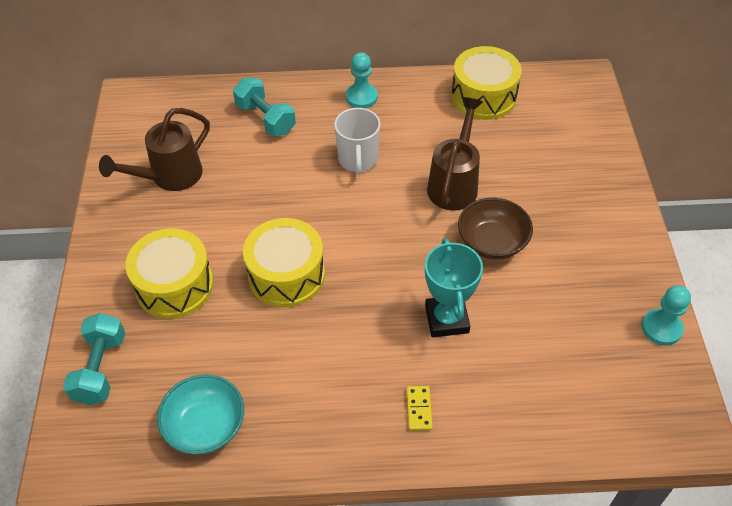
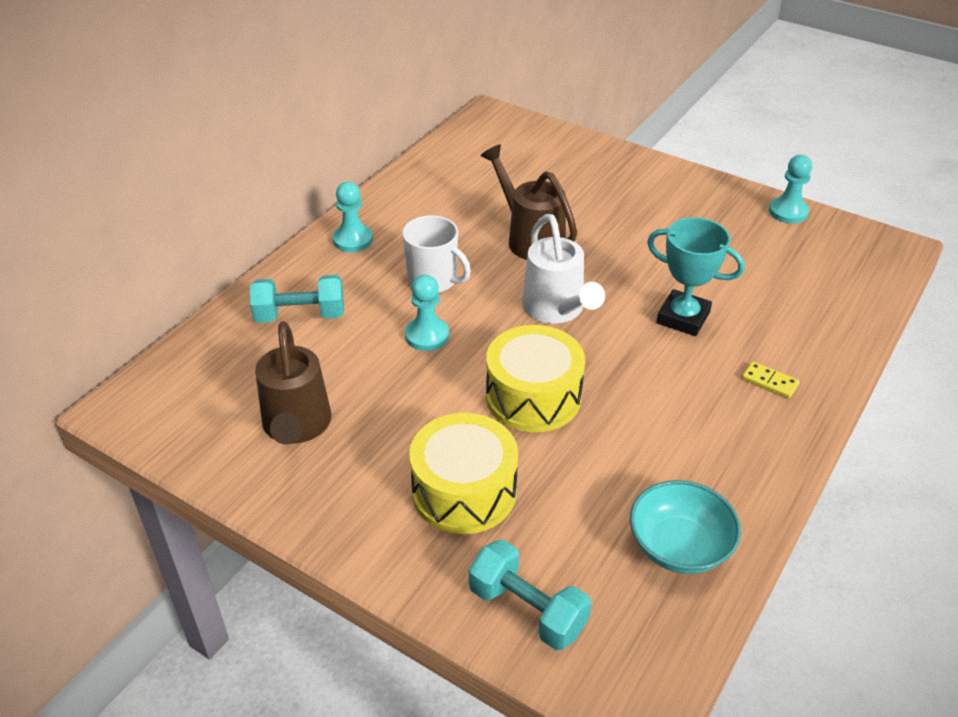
camera: 55 degrees left, 10 degrees down
yellow drum [451,46,522,120] -> none
brown bowl [458,198,533,259] -> none
none -> turquoise pawn [405,275,449,351]
none -> white watering can [522,214,605,324]

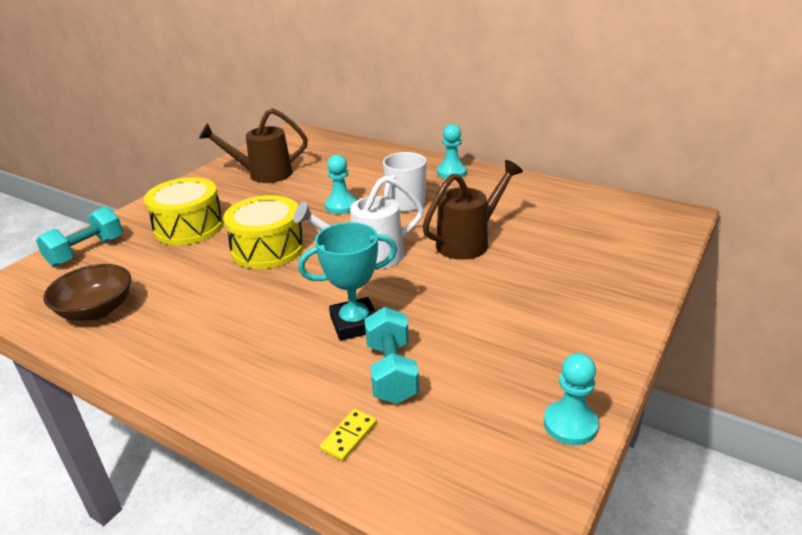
camera: 90 degrees right, 10 degrees down
turquoise dumbbell [250,275,344,323] -> turquoise dumbbell moved to [364,307,419,404]
turquoise bowl [630,480,741,574] -> brown bowl [43,264,131,321]
turquoise trophy [647,217,745,336] -> turquoise trophy turned 45 degrees clockwise [298,222,397,341]
yellow domino [742,361,800,399] -> yellow domino moved to [320,409,377,461]

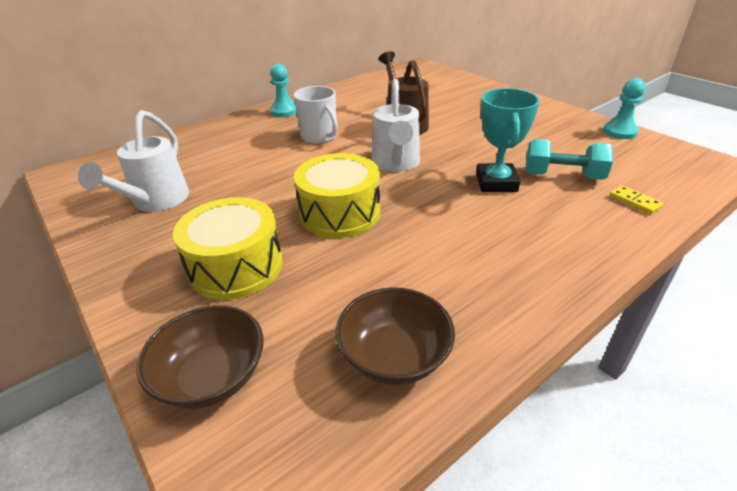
camera: 70 degrees left, 5 degrees up
turquoise dumbbell [36,206,123,267] -> brown bowl [137,305,264,409]
brown watering can [199,108,308,183] -> white watering can [78,110,189,212]
turquoise pawn [325,155,357,214] -> none

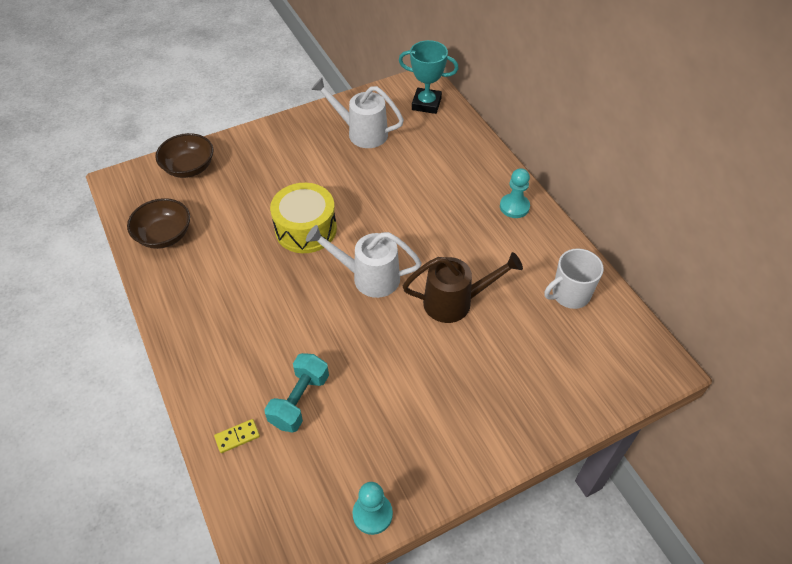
camera: 100 degrees right, 15 degrees up
yellow drum [173,197,283,300] -> none
white mug [294,86,338,144] -> white mug moved to [544,248,604,309]
turquoise trophy [476,88,540,192] -> turquoise trophy moved to [399,40,459,114]

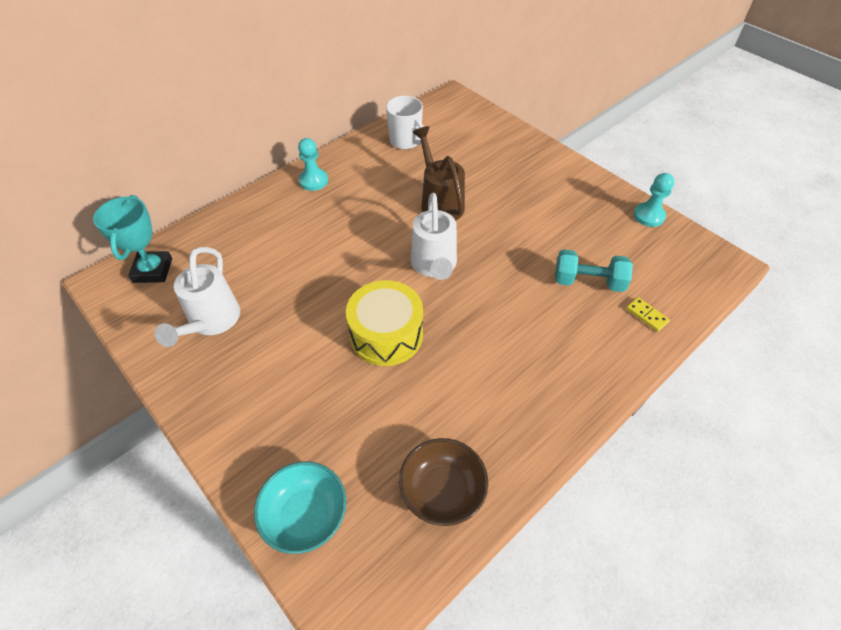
camera: 105 degrees left, 0 degrees up
brown bowl [155,133,213,178] -> turquoise bowl [254,461,346,554]

